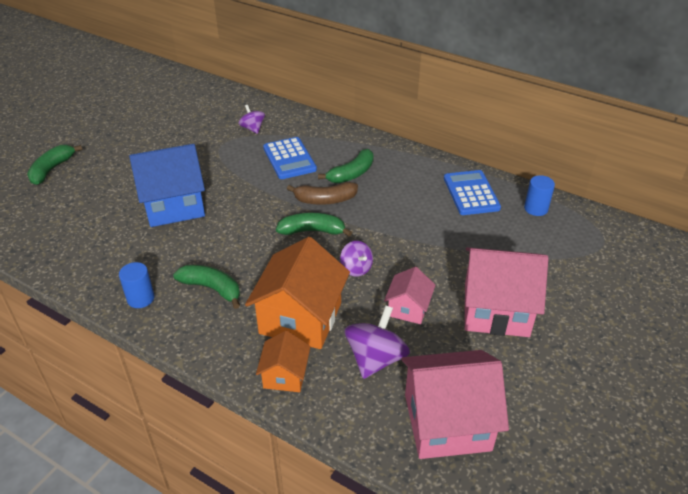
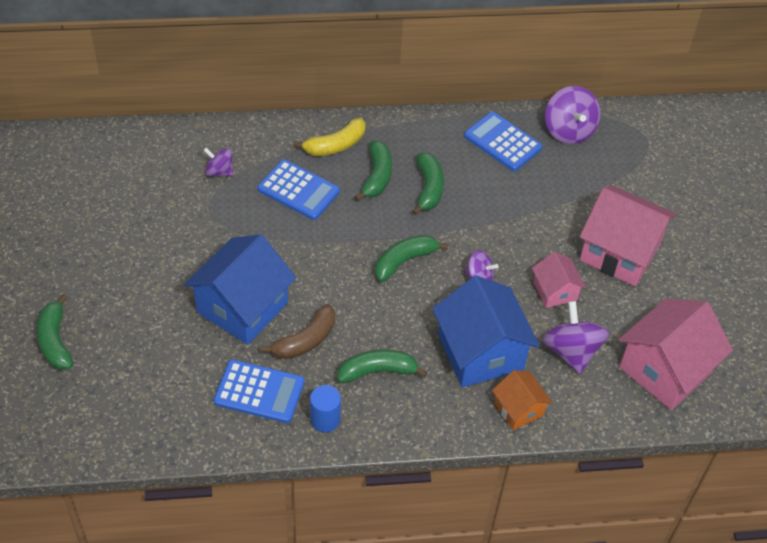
camera: 40 degrees left, 10 degrees up
orange house [245,237,350,349] -> blue house [432,276,540,387]
brown banana [287,182,358,205] -> brown banana moved to [260,304,335,359]
pink house [465,247,549,337] -> pink house turned 60 degrees clockwise [579,186,677,286]
blue cylinder [524,175,555,216] -> purple spinning top [545,86,601,144]
none -> blue calculator [214,359,305,423]
none -> yellow banana [294,118,366,156]
none -> green banana [412,153,444,215]

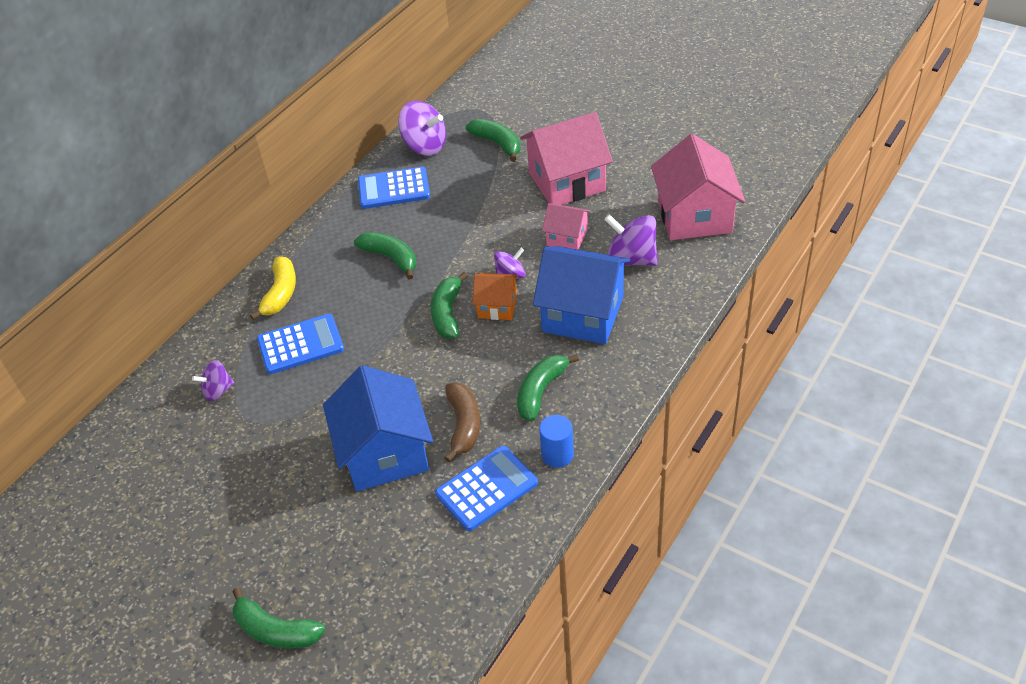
camera: 45 degrees left, 5 degrees down
green banana [354,141,392,201] -> green banana moved to [466,119,520,162]
orange house [492,370,553,430] -> orange house moved to [472,273,518,320]

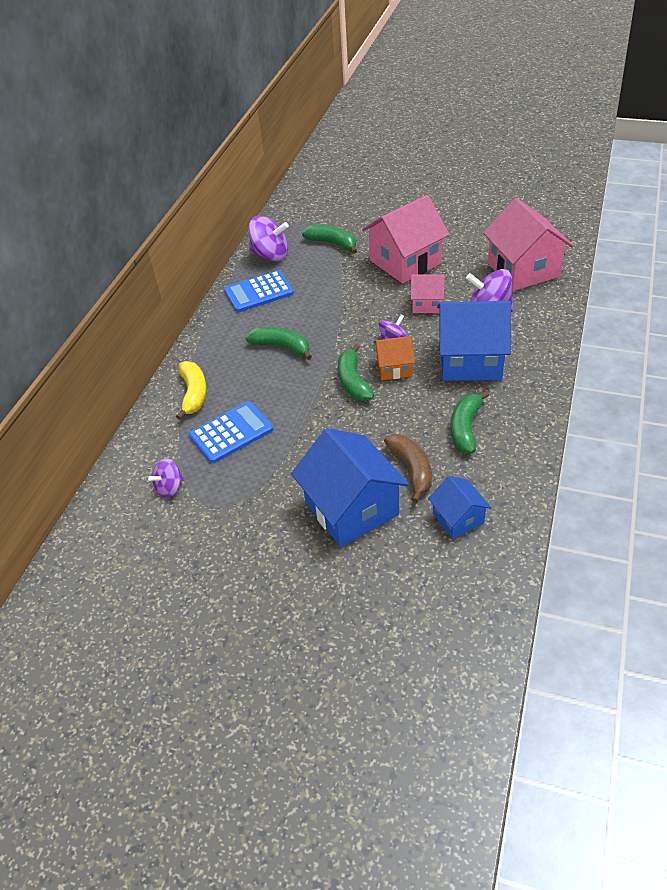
camera: 15 degrees left, 0 degrees up
green banana [232,587,325,649] -> none
blue calculator [435,446,538,531] -> blue house [428,476,491,539]
blue cylinder [539,415,574,468] -> none

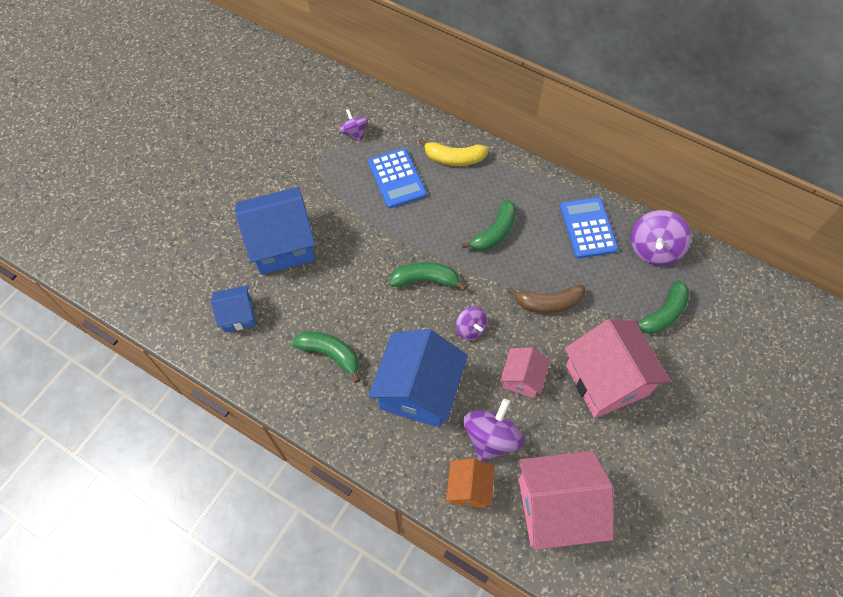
camera: 100 degrees right, 15 degrees up
orange house [373,336,415,380] -> orange house moved to [446,458,495,508]
brown banana [384,434,432,503] -> brown banana moved to [508,285,585,313]

